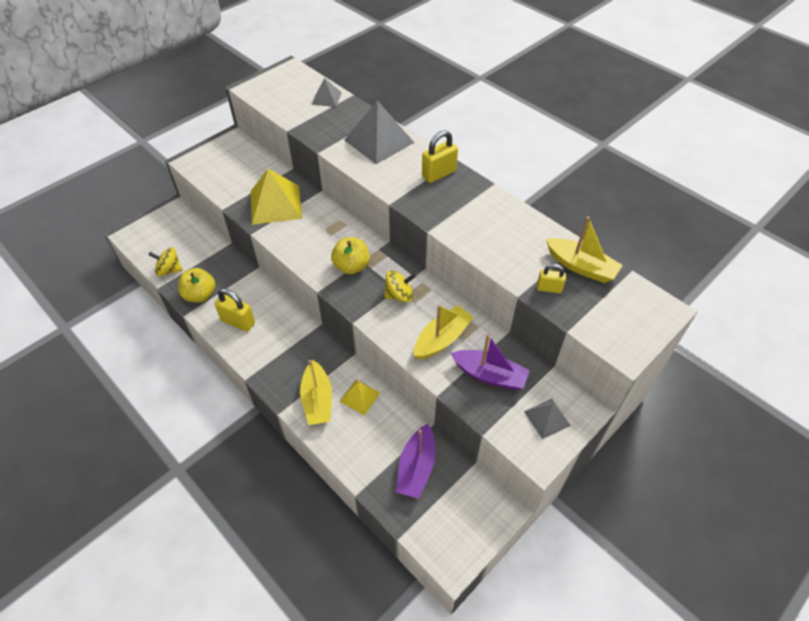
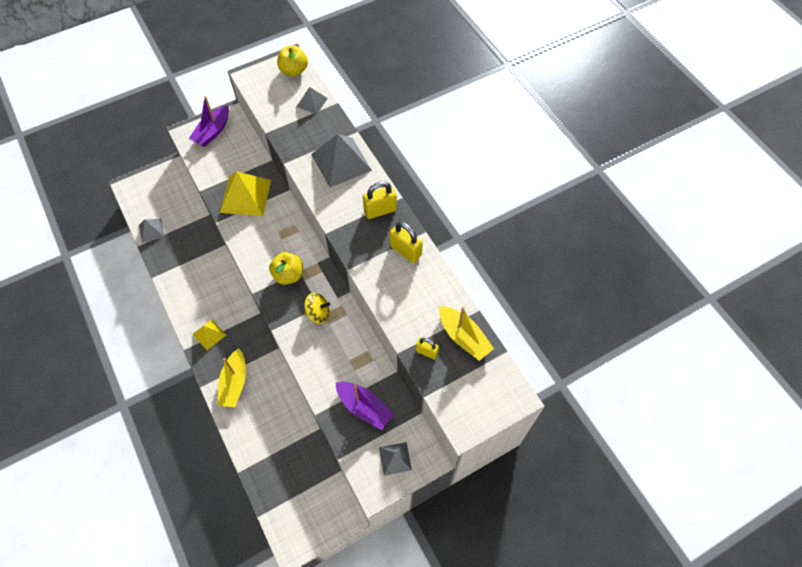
camera: 15 degrees right, 10 degrees up
yellow spinning top [148,247,182,276] -> grey pyramid [139,219,165,243]
yellow apple [178,268,215,302] -> yellow apple moved to [277,45,308,77]
yellow padlock [215,289,255,332] -> yellow padlock moved to [390,222,423,263]
yellow pyramid [339,380,380,415] -> yellow pyramid moved to [192,320,226,350]
purple boat [396,424,435,499] -> purple boat moved to [189,96,229,147]
yellow boat [414,305,474,359] -> none

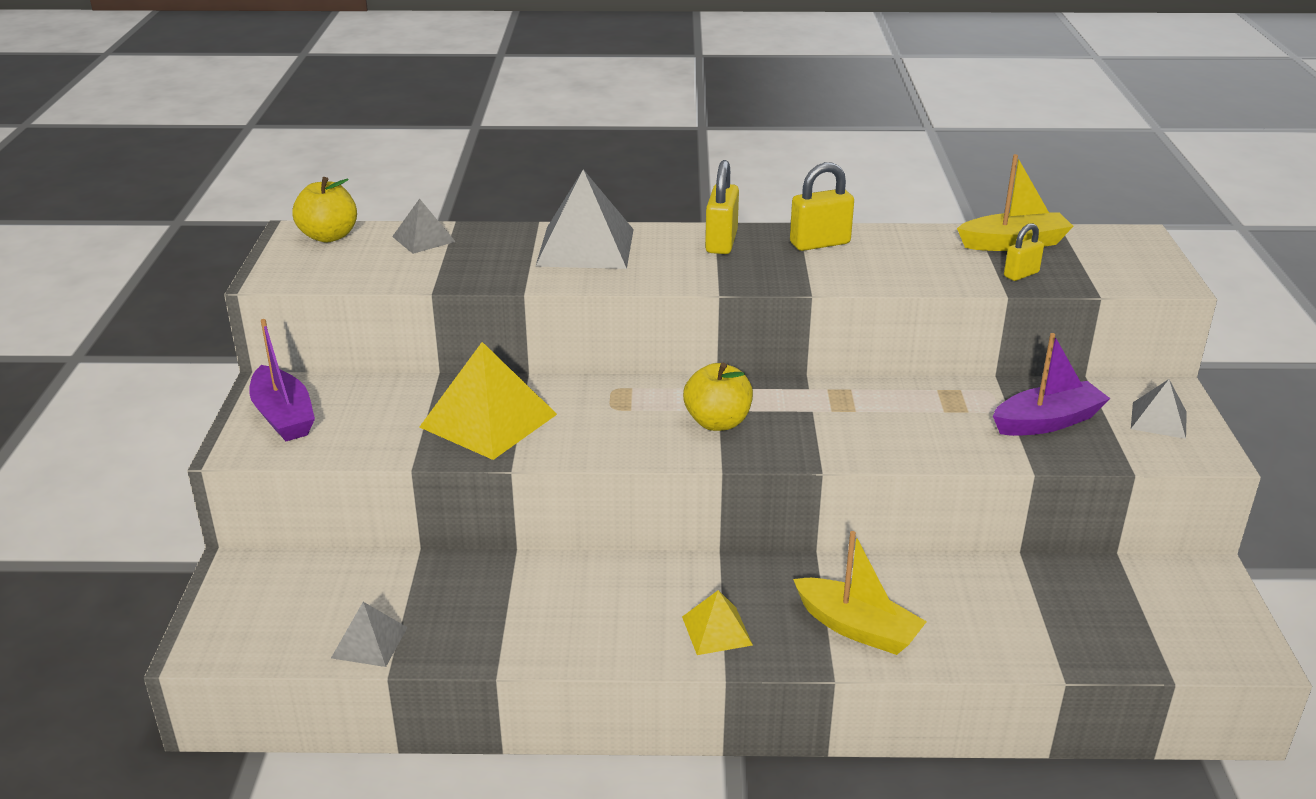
camera: 60 degrees left, 30 degrees down
yellow spinning top [304,293,330,324] -> none

